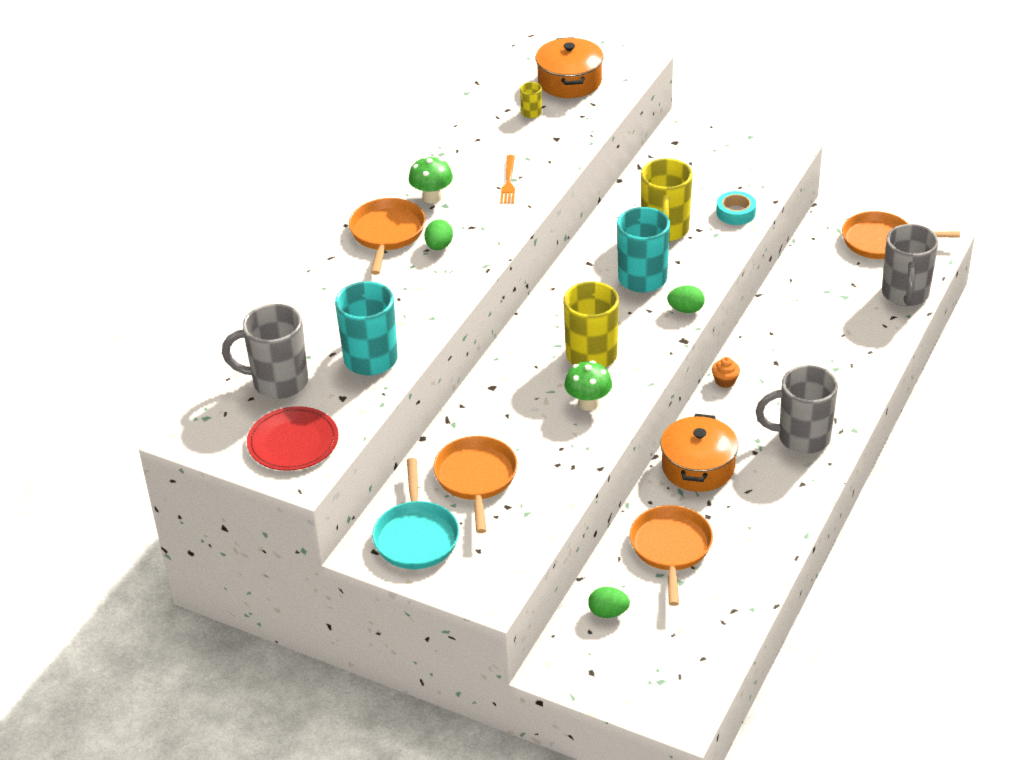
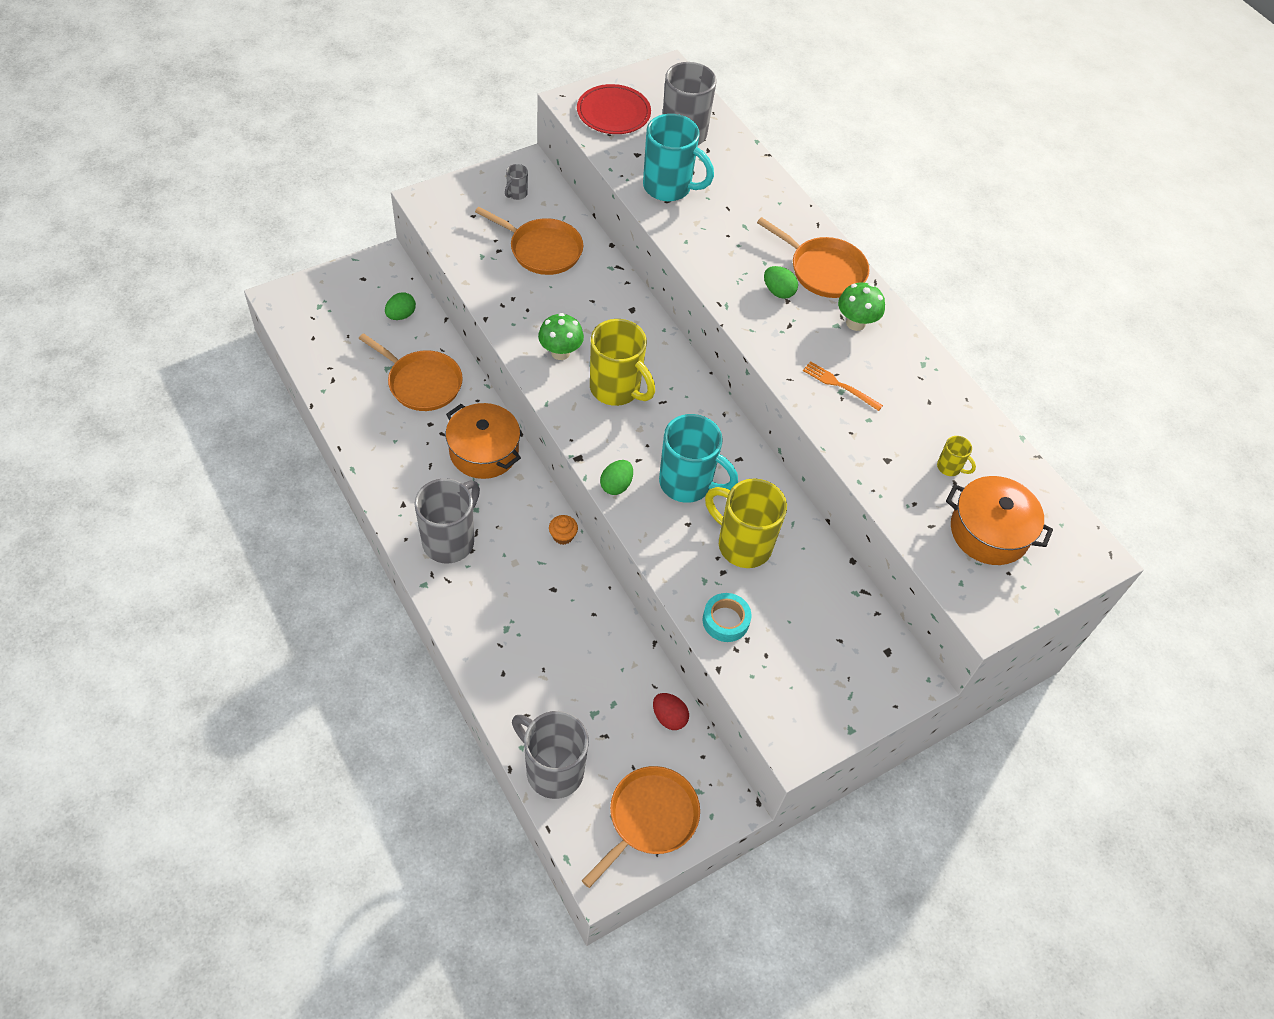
camera: 115 degrees right, 15 degrees up
turquoise pan [372,458,459,569] -> grey mug [505,164,528,200]
none -> red egg [653,693,689,730]

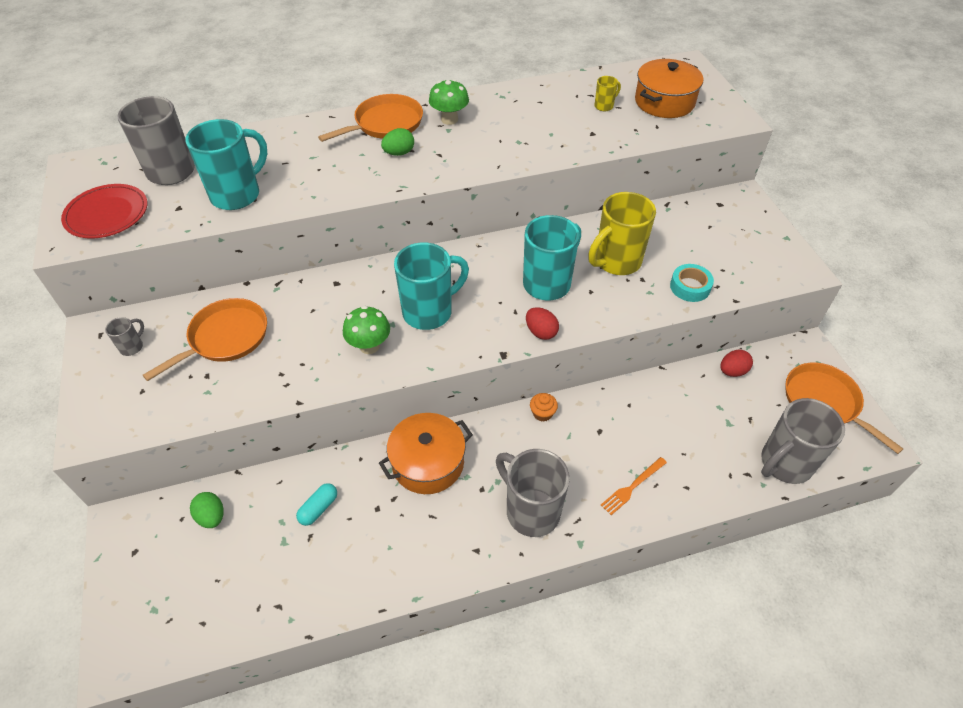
camera: 70 degrees left, 5 degrees down
orange pan [358,333,463,411] -> turquoise capsule [296,483,337,526]
grey mug [505,164,528,200] -> grey mug turned 105 degrees counterclockwise [105,317,144,356]
yellow mug [590,319,655,406] -> turquoise mug [394,242,469,330]
green egg [600,460,633,495] -> red egg [526,307,559,340]
orange fork [803,361,883,411] -> orange fork moved to [601,457,667,515]

